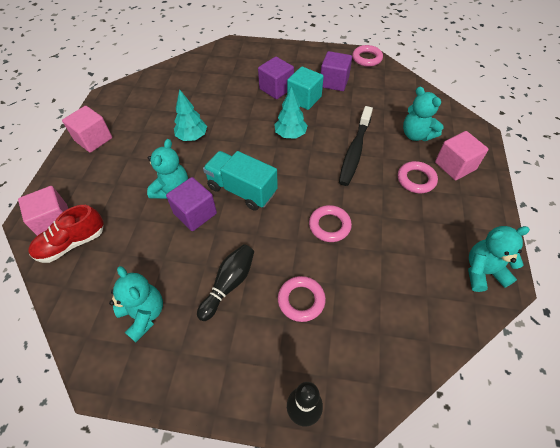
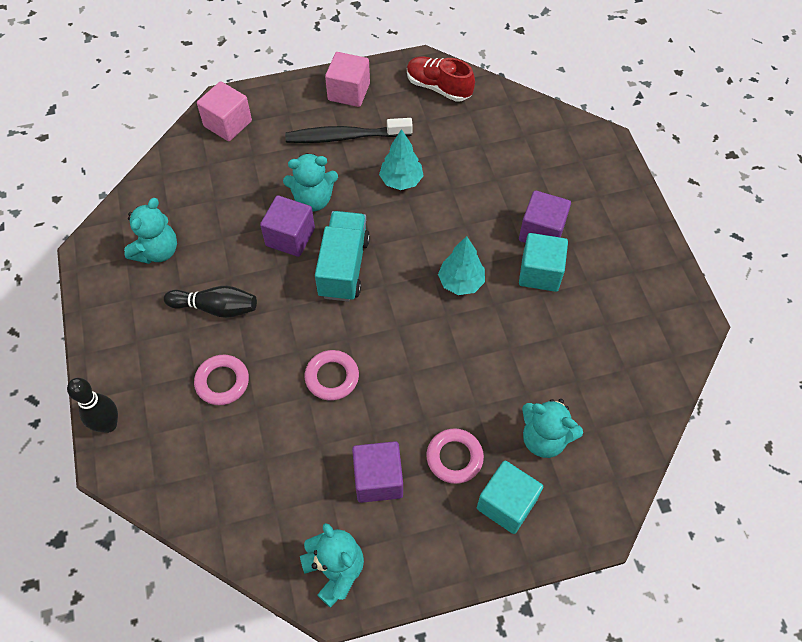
camera: 65 degrees right, 5 degrees up
red shoe [28,205,104,263] -> red shoe moved to [407,56,475,102]
purple cube [321,51,352,91] -> purple cube moved to [352,441,403,503]
black toothbrush [339,106,373,186] -> black toothbrush moved to [285,118,413,143]
pink ring [352,45,383,67] -> none
turquoise teddy bear [403,86,444,141] -> turquoise teddy bear turned 90 degrees counterclockwise [522,399,583,458]
pink cube [435,131,488,180] -> turquoise cube [477,461,543,534]

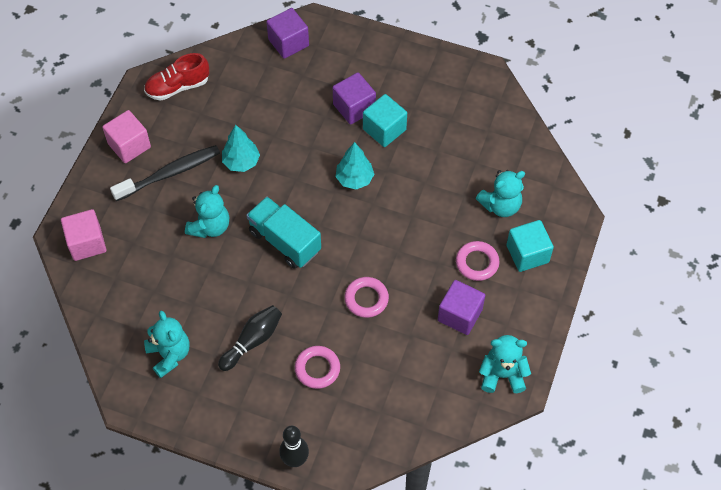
camera: 55 degrees left, 0 degrees up
purple cube [260,195,315,257] -> purple cube moved to [266,8,309,59]
black toothbrush [285,118,413,143] -> black toothbrush turned 150 degrees counterclockwise [110,145,220,201]

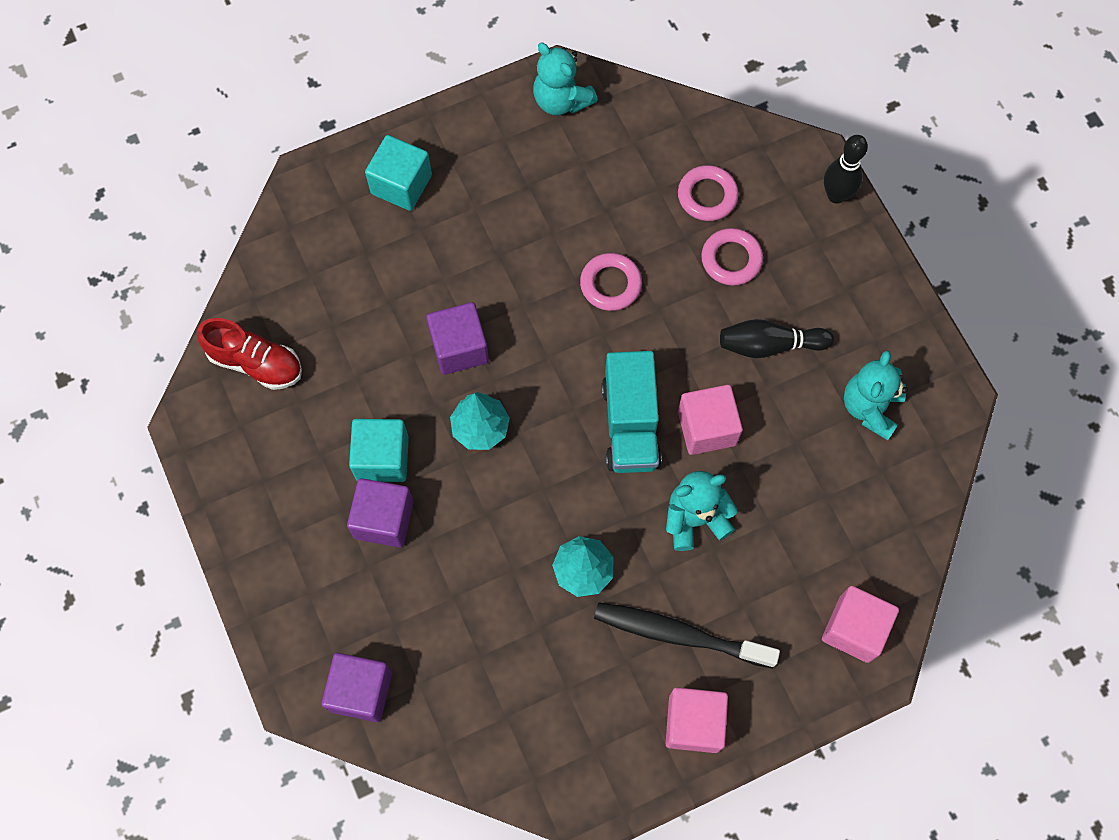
camera: 135 degrees left, 10 degrees up
red shoe [144,53,209,100] -> red shoe moved to [197,318,302,390]
purple cube [438,280,485,335] -> purple cube moved to [426,302,489,375]
pink ring [456,241,500,281] -> pink ring moved to [678,165,739,221]
turquoise teddy bear [476,170,525,217] -> none
none -> pink cube [678,385,743,455]

